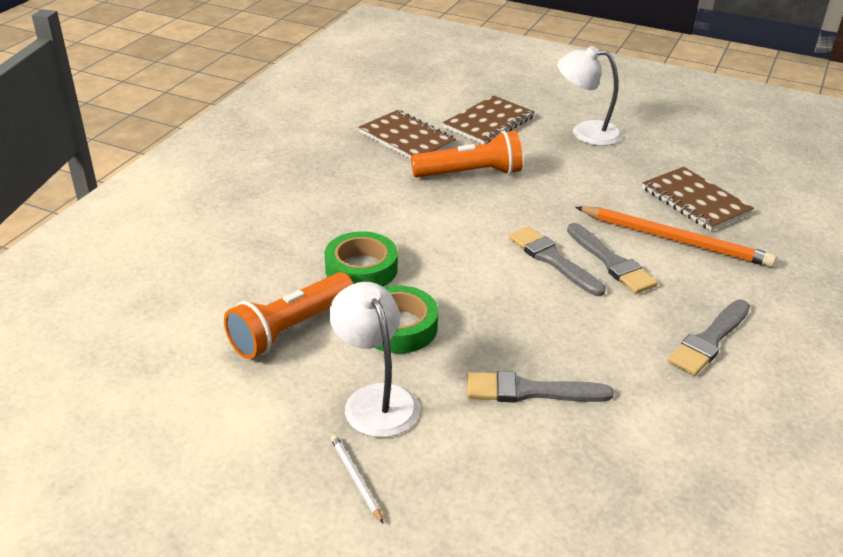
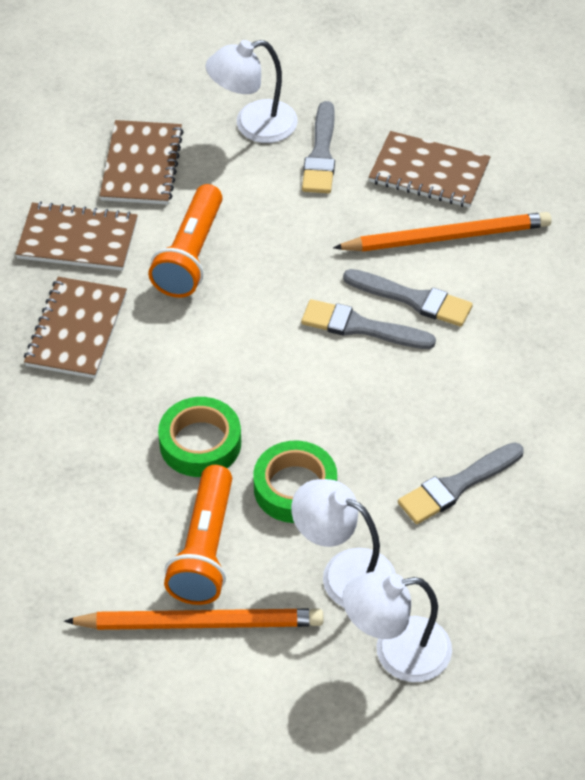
camera: 35 degrees left, 15 degrees up
white pencil [330,435,383,523] -> white lamp [342,571,452,682]
orange flashlight [411,131,523,178] -> orange flashlight turned 150 degrees clockwise [148,184,223,298]
grey brush [667,300,750,376] -> grey brush moved to [302,101,335,193]
none -> brown notebook [24,277,127,378]
none -> orange pencil [64,609,323,630]

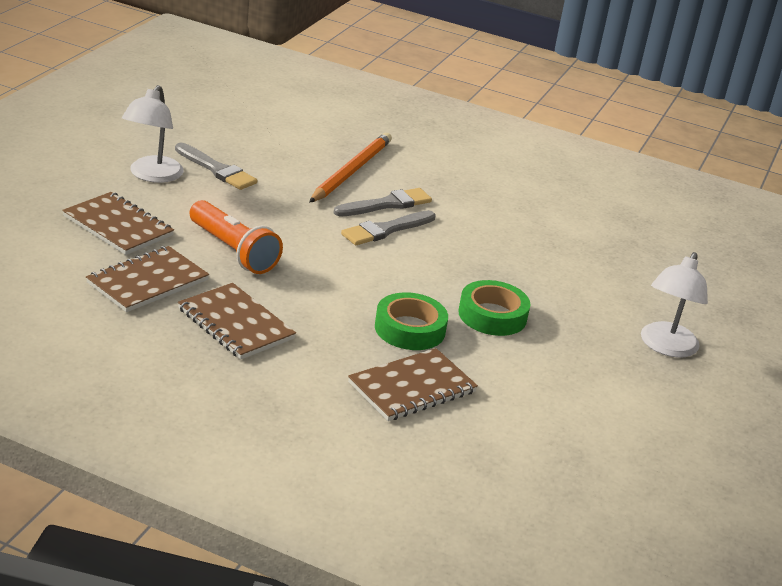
camera: 60 degrees left, 20 degrees down
orange pencil [64,609,323,630] -> none
orange flashlight [164,465,232,605] -> none
white lamp [291,479,396,607] -> none
brown notebook [369,131,490,208] -> brown notebook moved to [348,348,478,421]
grey brush [398,442,524,524] -> none

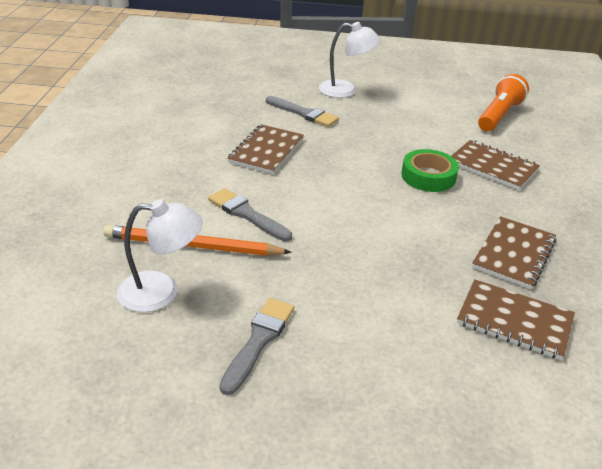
camera: 105 degrees left, 5 degrees up
brown notebook [62,192,174,255] -> brown notebook moved to [227,124,304,174]
white lamp [122,85,184,183] -> white lamp moved to [117,199,203,312]
orange flashlight [190,200,283,274] -> orange flashlight moved to [478,74,529,131]
grey brush [341,210,435,245] -> grey brush moved to [266,96,339,127]
green tape [458,280,530,336] -> none

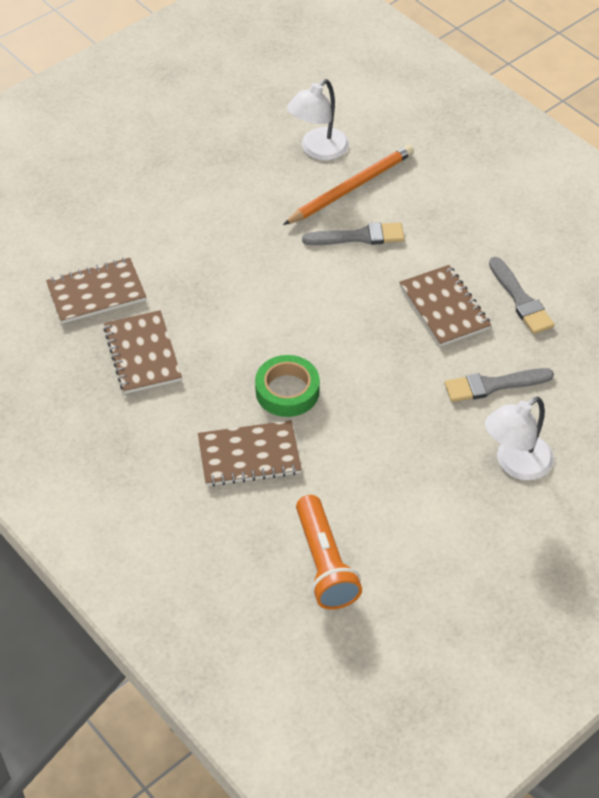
camera: 135 degrees right, 15 degrees up
grey brush [220,298,294,395] -> grey brush moved to [489,257,554,334]

